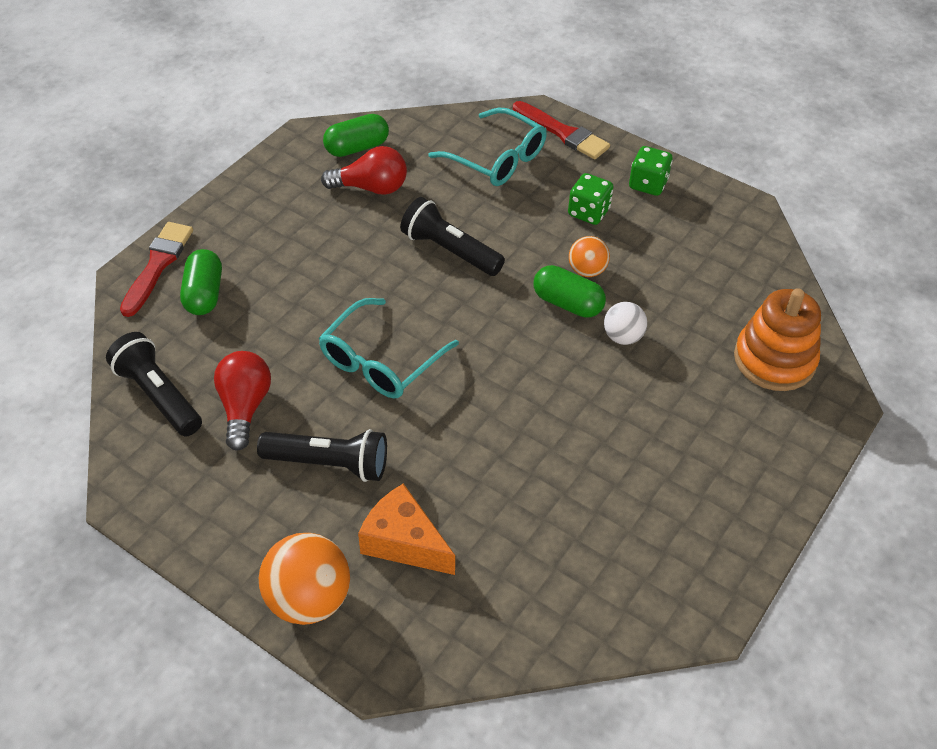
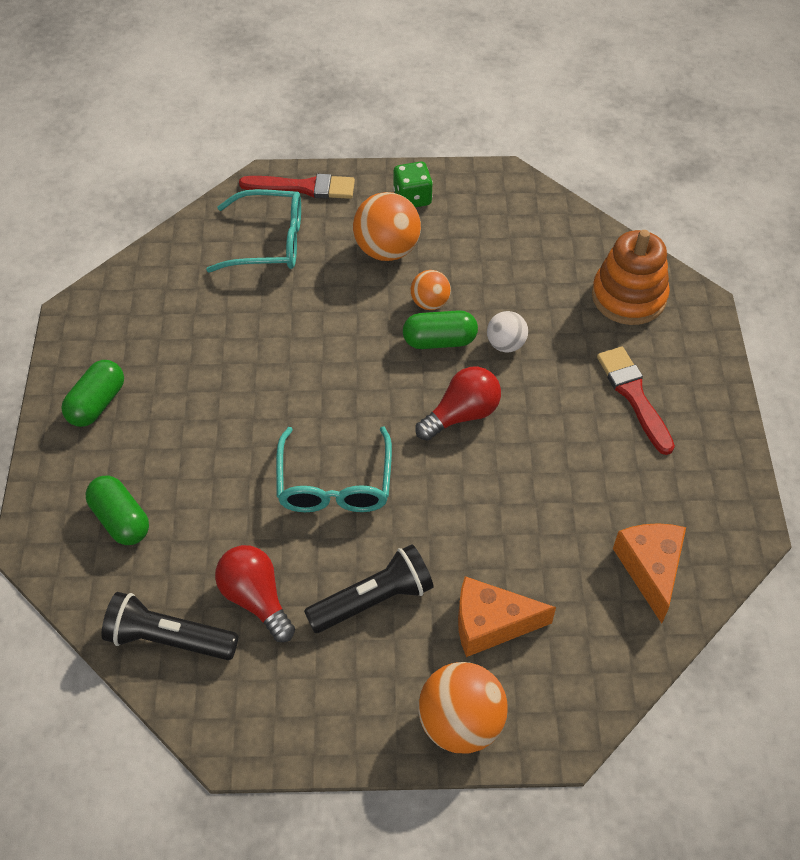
camera: 35 degrees left, 5 degrees up
red brush [120,222,193,317] -> red brush moved to [597,347,675,455]
red light bulb [321,146,407,195] -> red light bulb moved to [415,366,501,441]
green capsule [323,114,389,157] -> green capsule moved to [61,360,124,427]
black flashlight [400,197,505,276] -> none
green dice [568,173,613,225] -> orange ball [353,192,421,261]
none -> orange cheese [613,523,686,624]

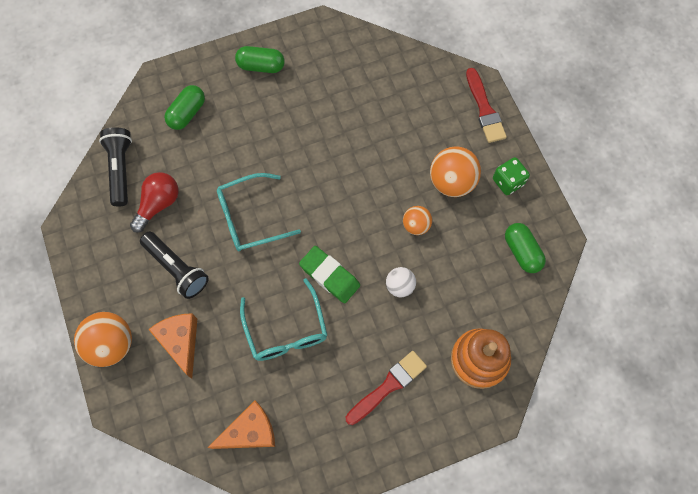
camera: 70 degrees right, 15 degrees up
turquoise glasses [206,189,301,273] -> turquoise glasses moved to [240,278,327,361]
green capsule [403,310,478,349] -> green capsule moved to [505,223,546,273]
red light bulb [415,366,501,441] -> green eraser [299,246,360,303]

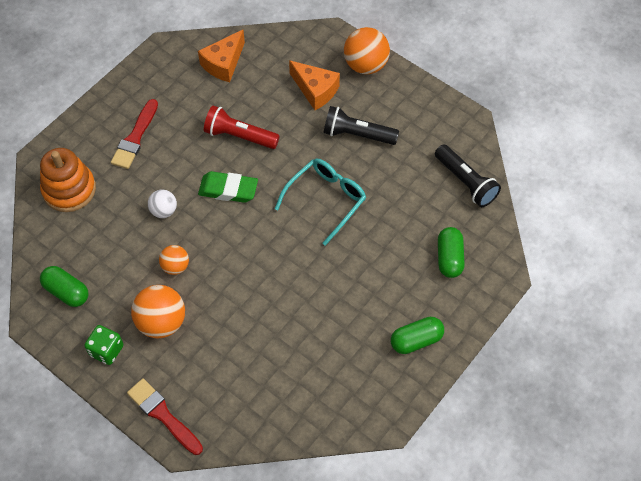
camera: 150 degrees right, 10 degrees down
red light bulb [130,172,179,233] -> none
turquoise glasses [240,278,327,361] -> red flashlight [204,106,280,149]

